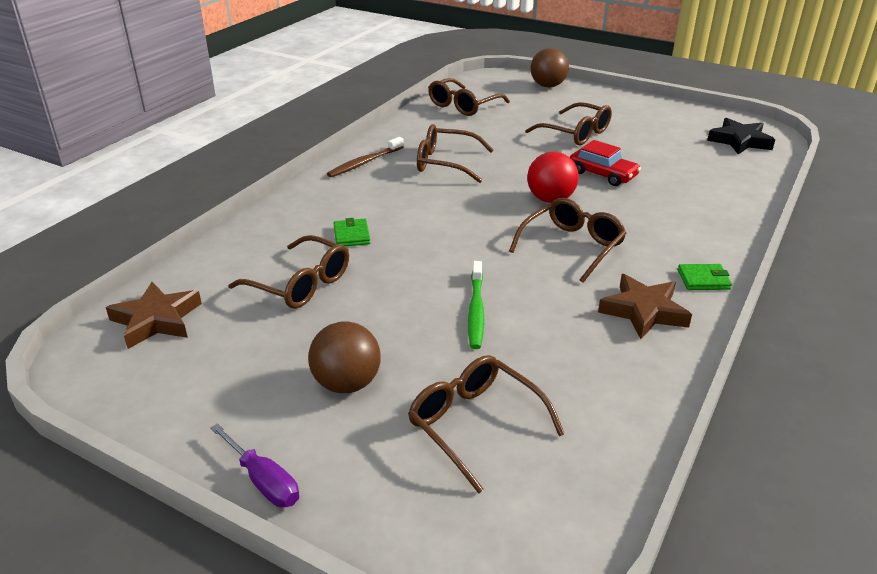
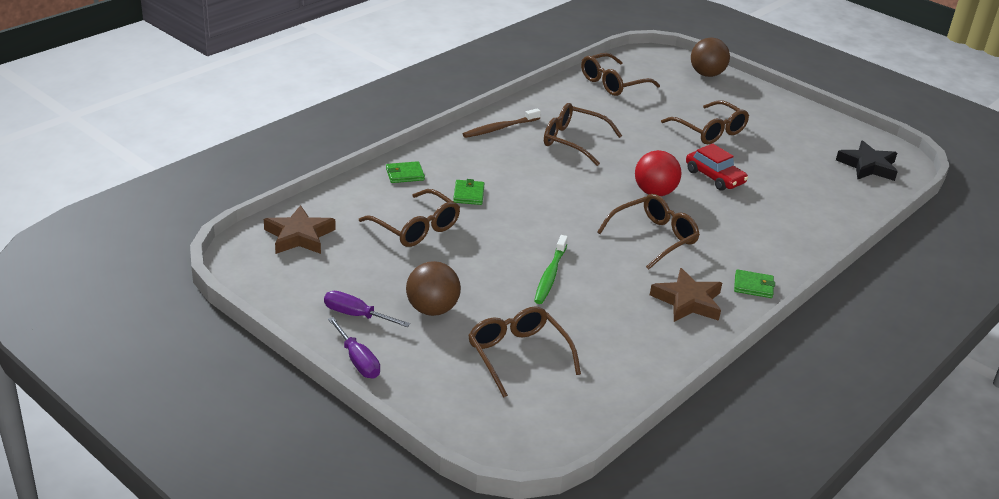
camera: 10 degrees right, 0 degrees up
none -> purple screwdriver [324,291,410,327]
none -> green wallet [386,161,425,183]

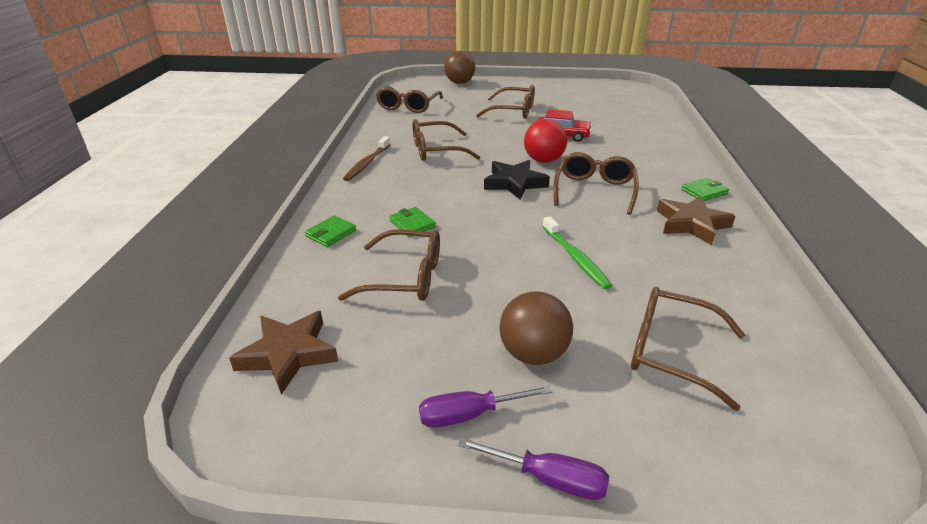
camera: 35 degrees left, 0 degrees up
black star [836,141,898,181] -> black star moved to [484,160,550,200]

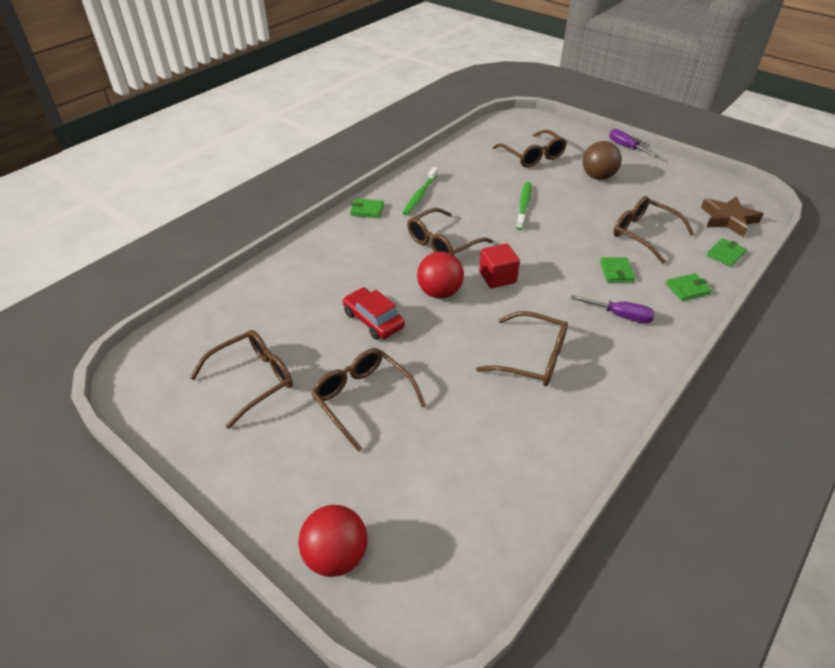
camera: 145 degrees left, 10 degrees up
brown toothbrush [343,136,391,181] -> none
brown glasses [376,86,443,113] -> brown glasses moved to [190,330,293,429]
purple screwdriver [419,385,553,428] -> purple screwdriver moved to [571,295,655,323]
brown ball [444,51,475,84] -> red ball [298,505,367,577]
black star [484,160,550,200] -> red cube [479,243,520,288]
brown star [657,196,735,245] -> green toothbrush [403,167,438,216]
none -> green wallet [707,238,747,267]

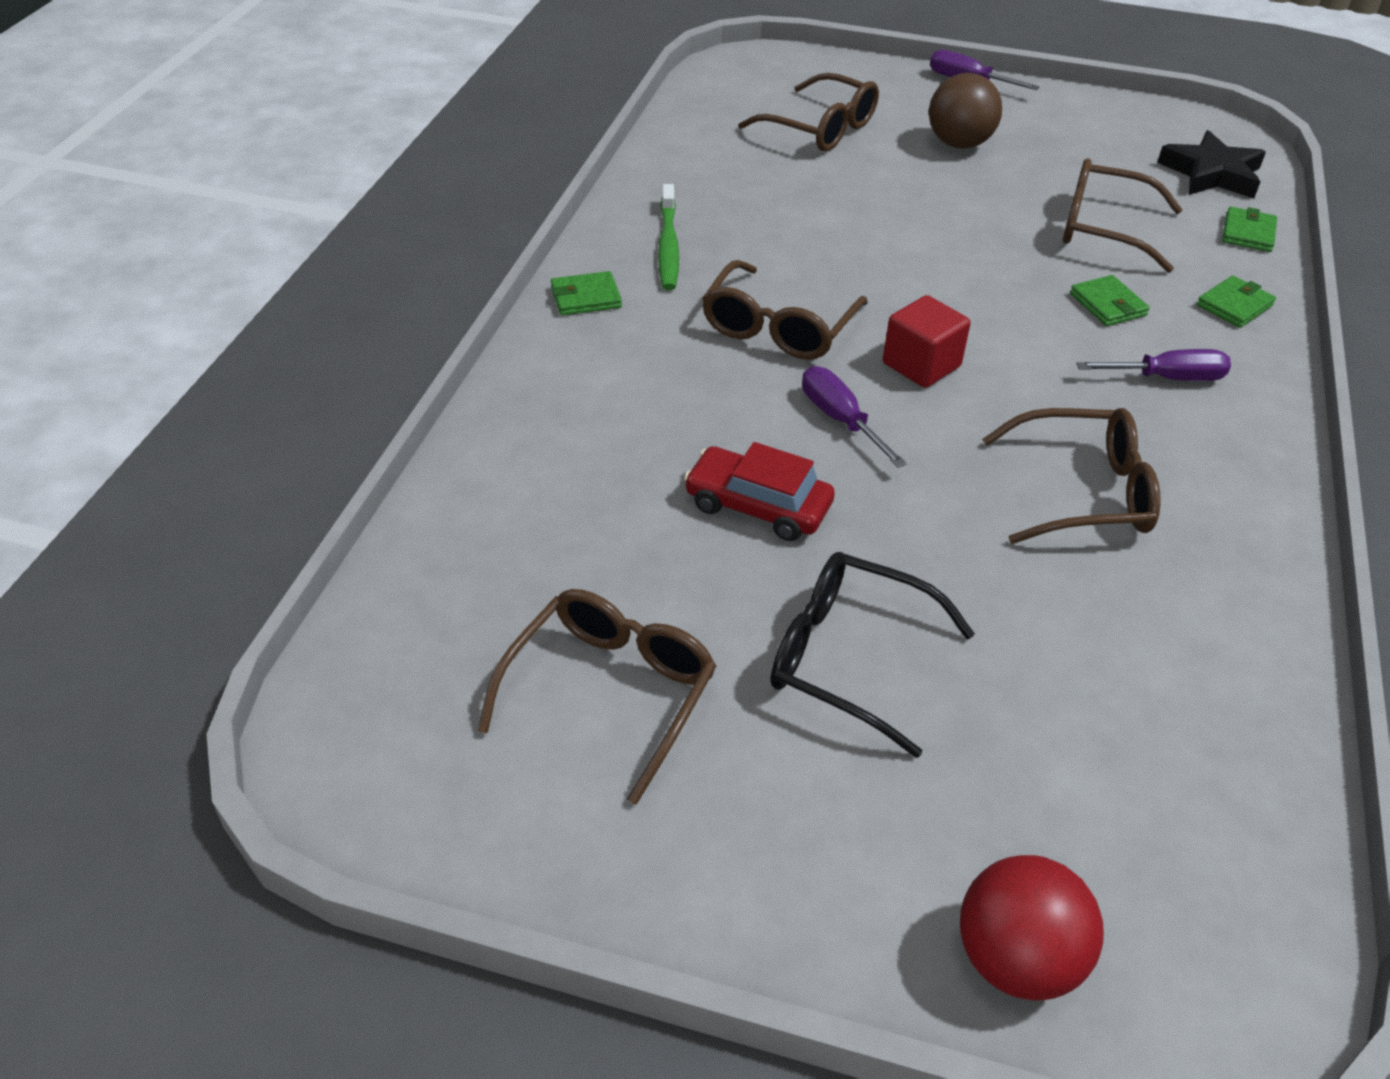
camera: 25 degrees left, 0 degrees up
brown glasses [311,348,426,452] -> black glasses [771,552,975,758]
red ball [417,252,464,299] -> purple screwdriver [802,366,907,468]
green toothbrush [516,182,532,230] -> none
brown star [701,196,764,237] -> black star [1157,130,1266,199]

